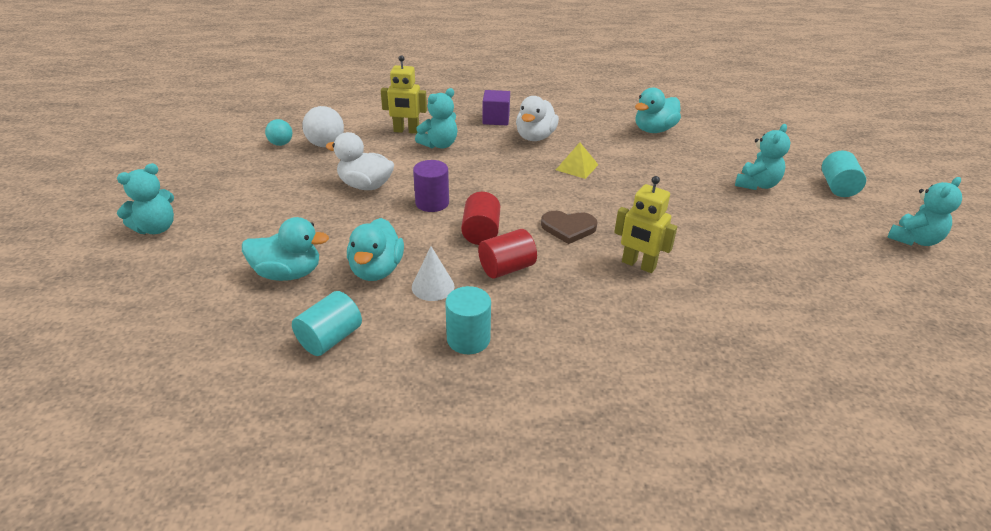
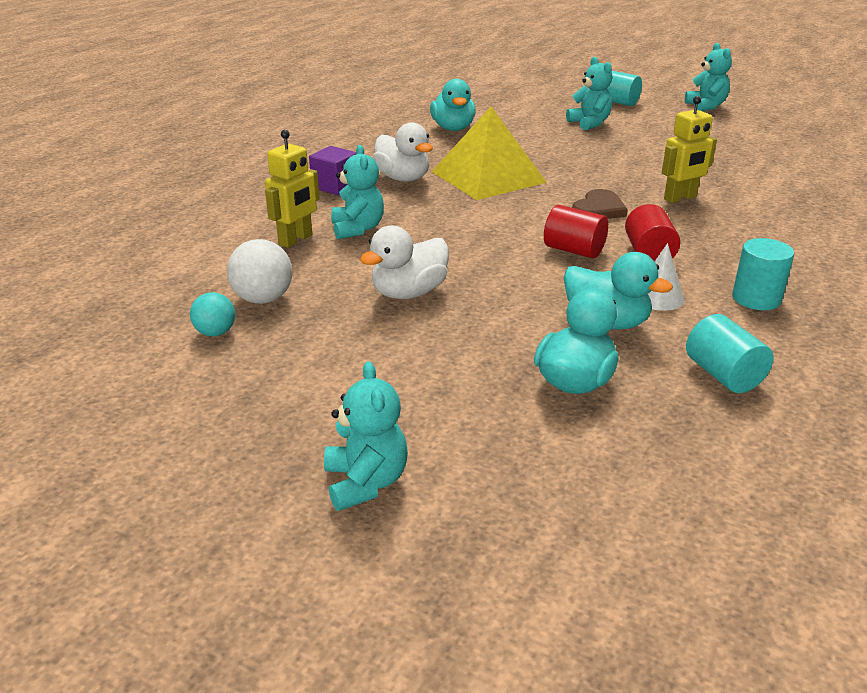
camera: 60 degrees left, 5 degrees down
purple cylinder [413,160,449,212] -> none
yellow pyramid [556,142,598,179] -> yellow pyramid [432,107,547,200], size x2.18

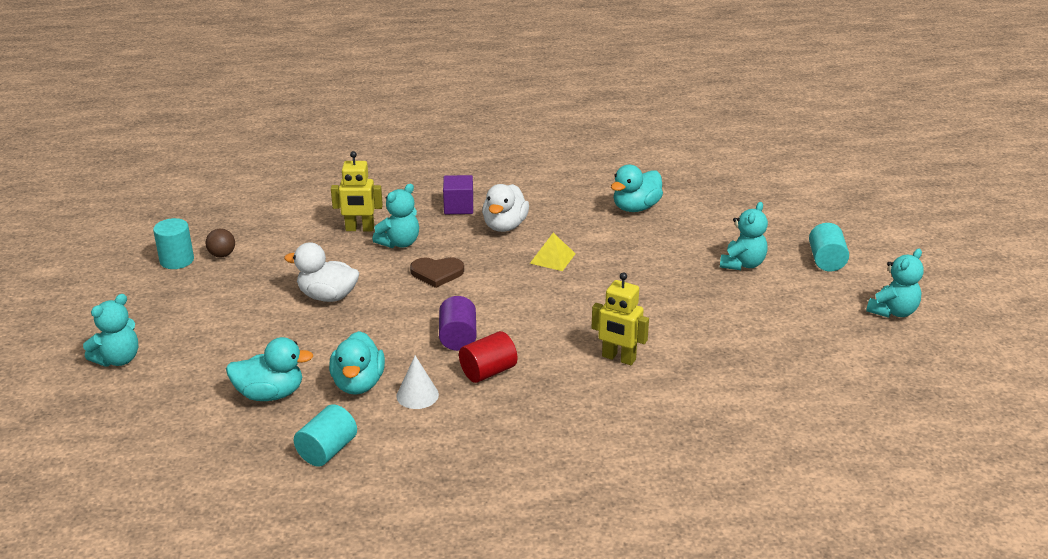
camera: 55 degrees right, 0 degrees up
turquoise ball [190,292,235,336] -> brown ball [206,229,235,257]
white ball [227,239,292,304] -> none
yellow pyramid [432,107,547,200] -> yellow pyramid [530,233,576,271], size x0.46
red cylinder [544,205,608,258] -> purple cylinder [439,296,477,351]
brown heart [572,189,628,219] -> brown heart moved to [410,257,464,288]
turquoise cylinder [732,238,794,310] -> turquoise cylinder moved to [153,218,194,269]

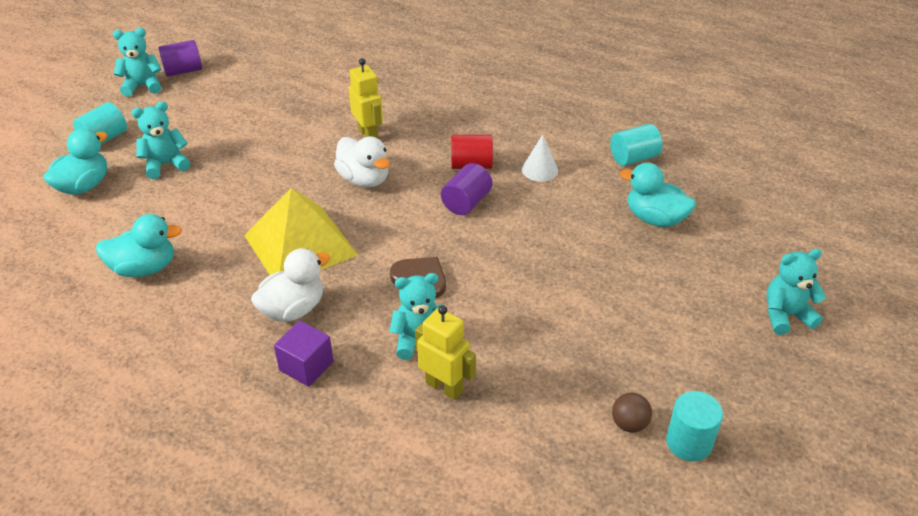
camera: 145 degrees left, 10 degrees up
white duck [284,242,359,302] -> white duck moved to [334,136,390,188]
turquoise duck [329,331,385,395] -> turquoise duck moved to [43,128,108,195]
yellow pyramid [530,233,576,271] -> yellow pyramid [244,188,358,275], size x2.18
none -> purple cylinder [158,40,202,77]

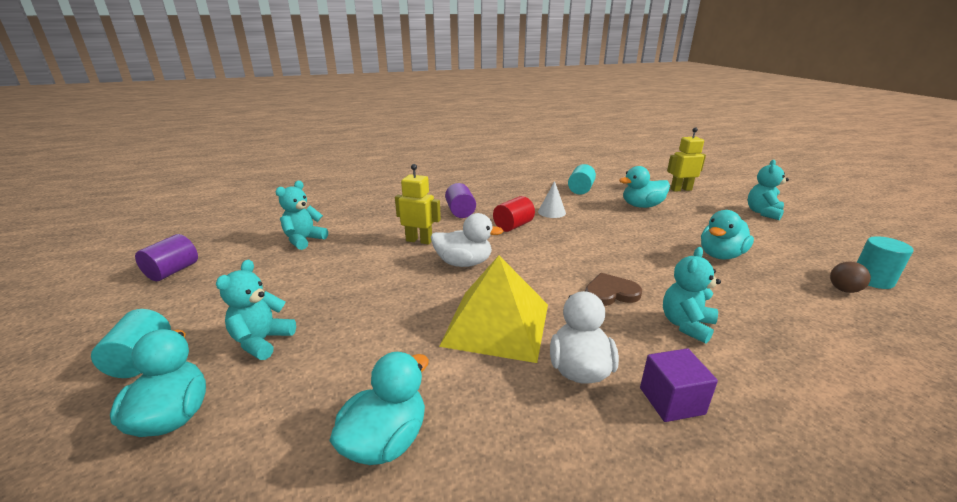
camera: 45 degrees left, 15 degrees down
turquoise teddy bear [113,28,161,97] -> turquoise teddy bear moved to [275,181,328,250]
yellow robot [415,305,476,400] -> yellow robot moved to [667,127,706,192]
purple cylinder [441,163,493,215] -> purple cylinder moved to [445,183,476,218]
none -> turquoise duck [701,210,754,260]

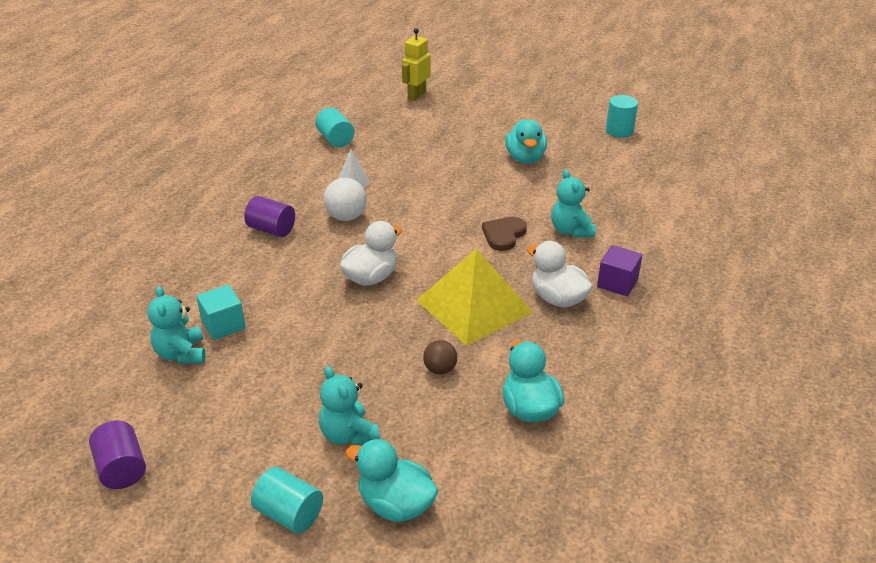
camera: 50 degrees left, 10 degrees up
yellow robot [395,164,441,245] -> none
red cylinder [493,196,535,232] -> white ball [323,178,367,221]
turquoise duck [619,166,670,208] -> none
turquoise teddy bear [748,160,789,220] -> none
brown ball [830,262,871,293] -> brown ball moved to [423,340,457,375]
none -> turquoise cube [196,285,246,340]

